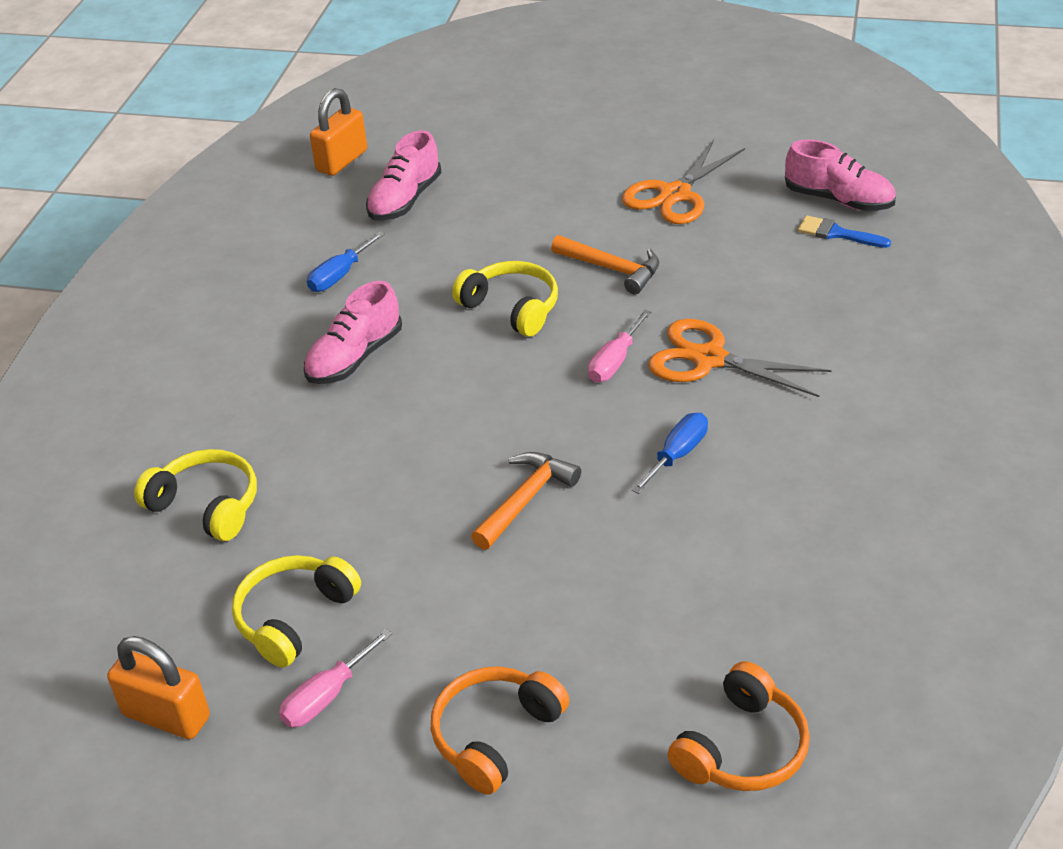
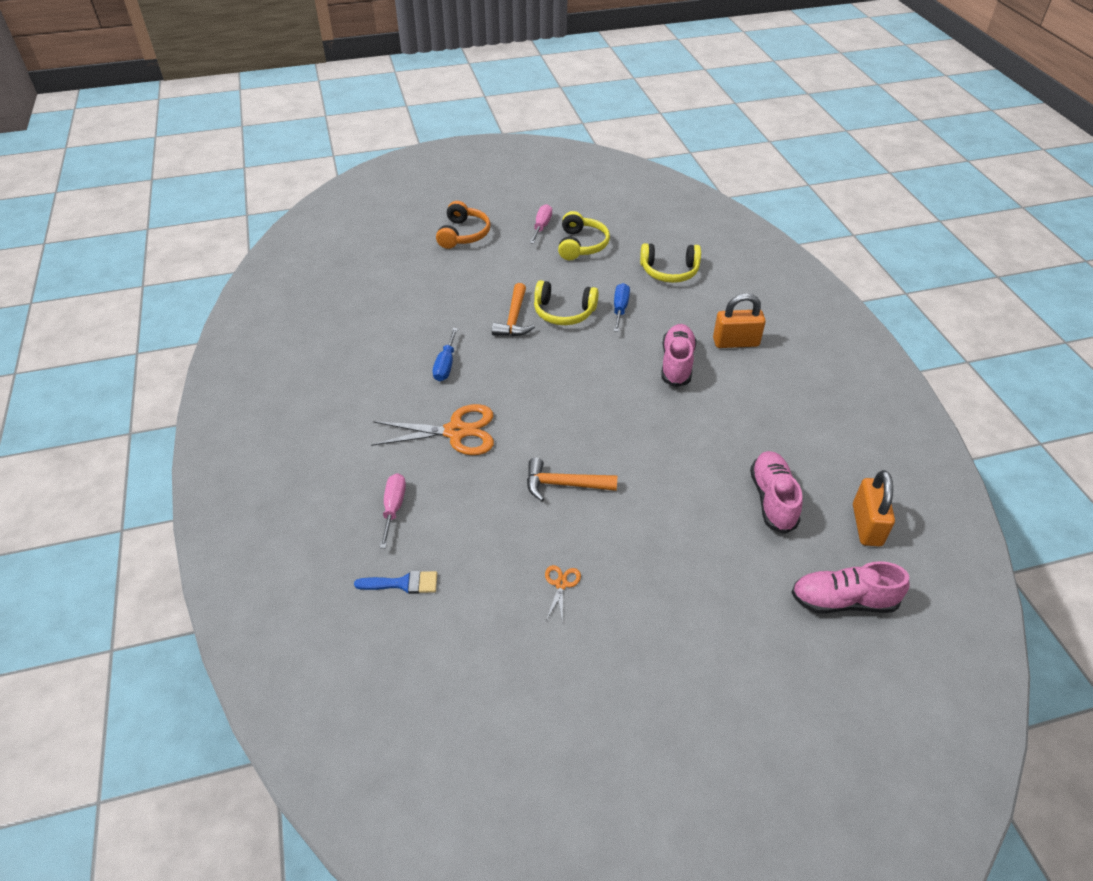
camera: 150 degrees right, 5 degrees up
orange padlock [107,636,210,739] -> orange padlock moved to [713,293,766,348]
blue screwdriver [307,231,385,292] -> blue screwdriver moved to [614,283,630,332]
yellow headphones [452,261,558,337] -> yellow headphones moved to [534,280,599,325]
pink screwdriver [588,310,651,382] -> pink screwdriver moved to [379,473,406,548]
orange scissors [622,140,745,224] -> orange scissors [545,565,581,623], size x0.46
orange headphones [668,661,810,791] -> none
pink shoe [785,139,896,211] -> pink shoe moved to [791,561,909,614]

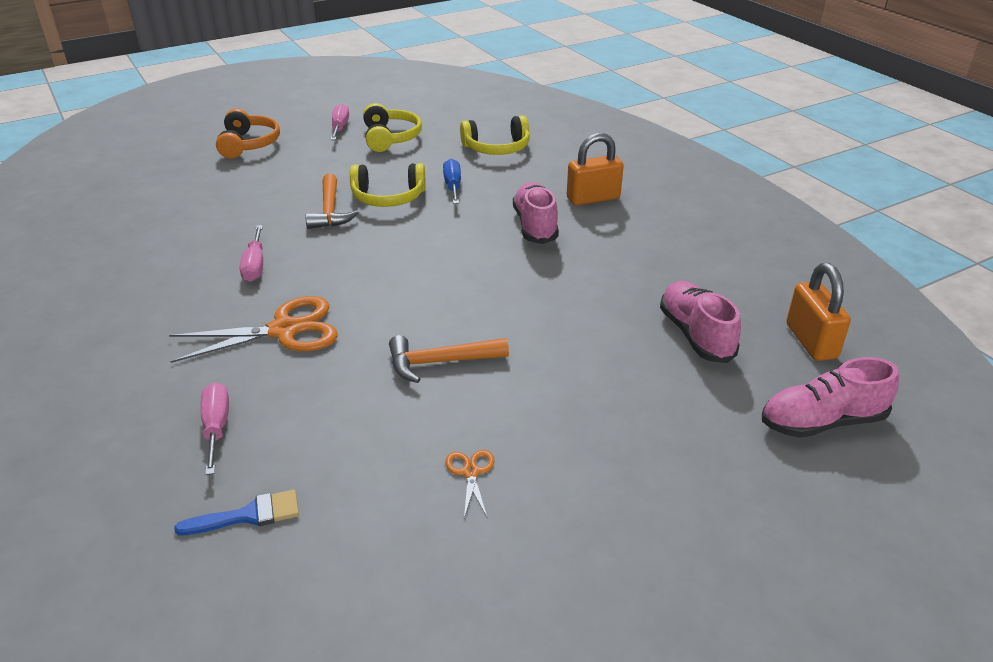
camera: 15 degrees left, 10 degrees down
blue screwdriver [433,328,458,381] -> pink screwdriver [240,225,263,282]

